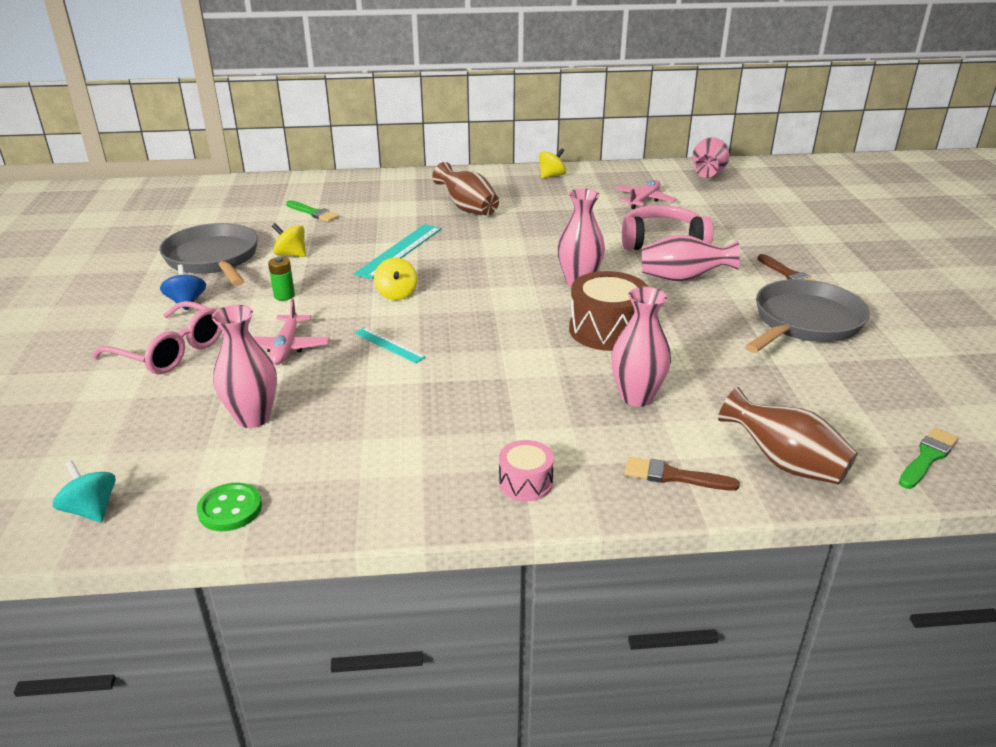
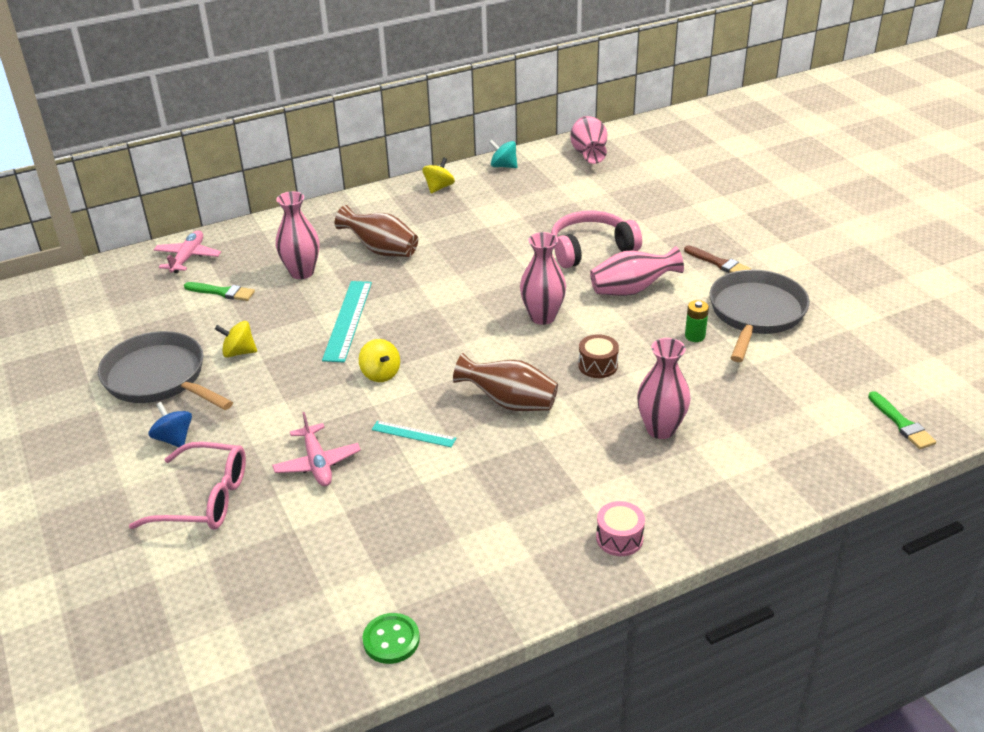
camera: 20 degrees left, 5 degrees up
turquoise spinning top [52,461,116,522] -> turquoise spinning top moved to [489,140,517,168]
pink vase [212,305,277,428] -> pink vase moved to [276,191,319,279]
green battery [268,257,295,301] -> green battery moved to [685,300,709,342]
brown drum [569,271,648,351] -> brown drum [578,334,619,378], size x0.55
pink plane [615,180,676,209] -> pink plane moved to [154,230,221,273]
brown brush [625,457,740,491] -> none
brown vase [718,387,858,485] -> brown vase moved to [453,353,558,411]
green brush [899,428,958,489] -> green brush turned 135 degrees clockwise [868,391,936,449]

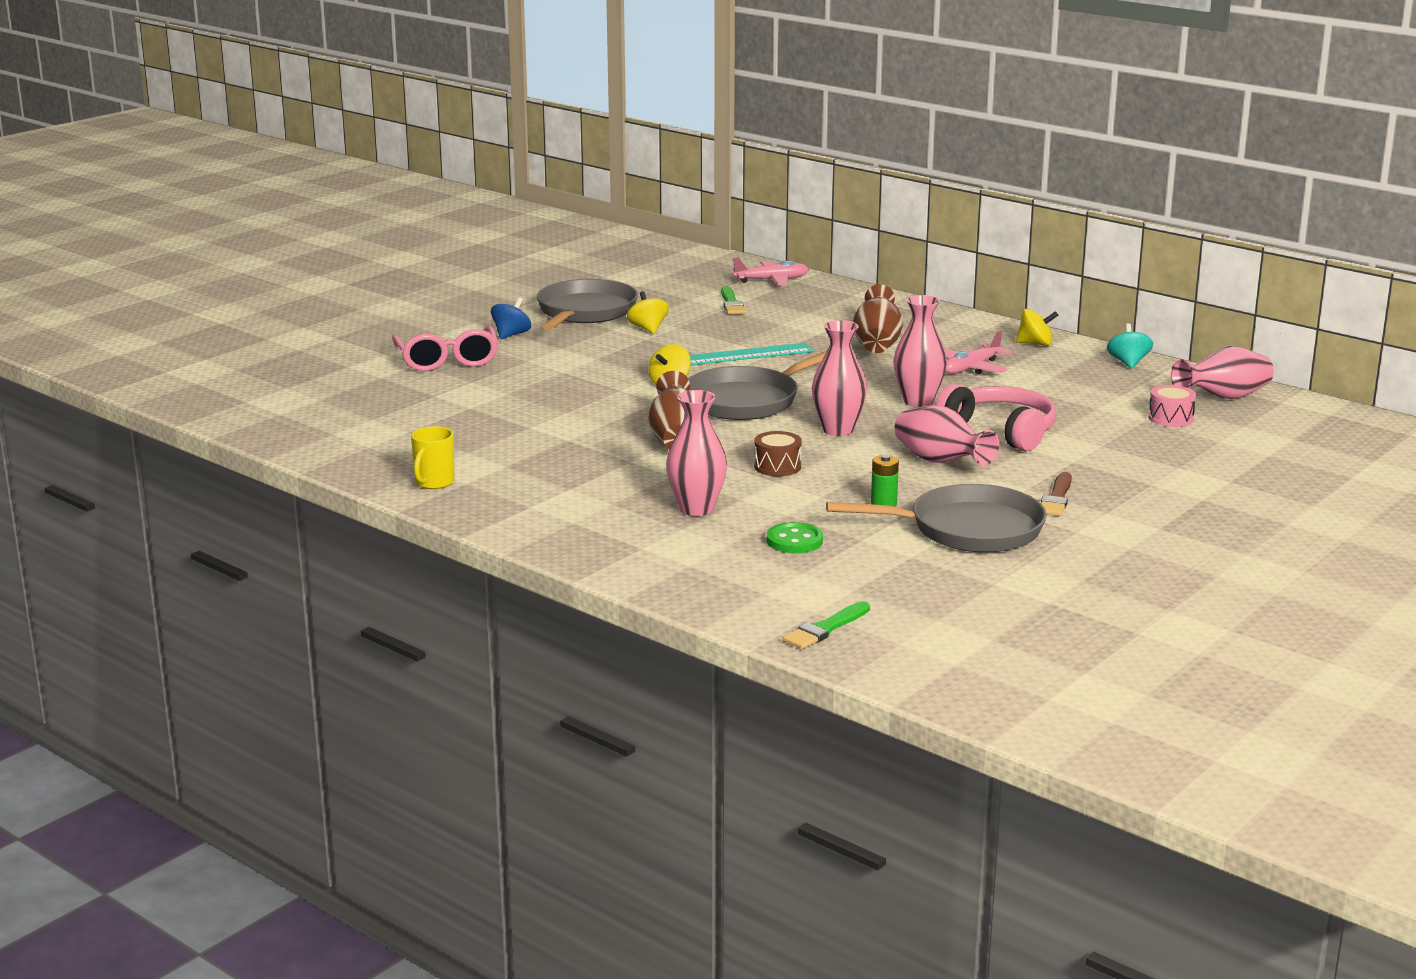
camera: 65 degrees right, 15 degrees down
pink plane [272,412,361,486] -> pink plane moved to [945,330,1011,374]
pink vase [276,191,319,279] -> pink vase moved to [893,295,947,407]
green button [362,613,420,664] -> green button moved to [767,522,823,553]
turquoise ruler [372,421,456,447] -> none
pink drum [596,501,645,556] -> pink drum moved to [1148,385,1196,427]
none -> yellow mug [411,426,455,489]
none -> grey pan [688,351,827,420]

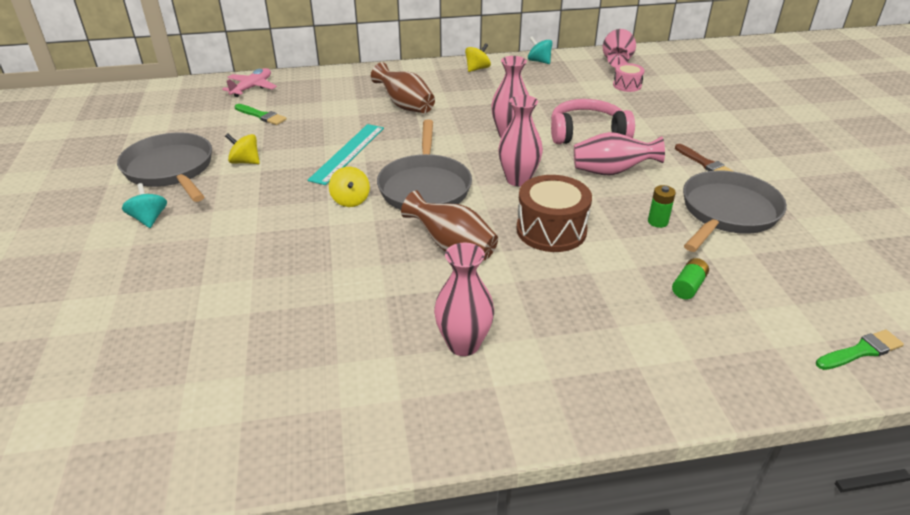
camera: 50 degrees left, 15 degrees up
pink glasses [392,326,498,371] -> none
yellow mug [411,426,455,489] -> none
blue spinning top [491,297,531,339] -> turquoise spinning top [122,183,167,228]
pink vase [666,390,727,516] -> pink vase moved to [434,243,494,356]
brown drum [754,431,802,476] -> brown drum [516,175,592,252], size x1.81
green button [767,522,823,553] -> green battery [672,258,709,300]
green brush [783,601,870,649] -> green brush turned 105 degrees counterclockwise [816,330,904,370]
pink plane [945,330,1011,374] -> none

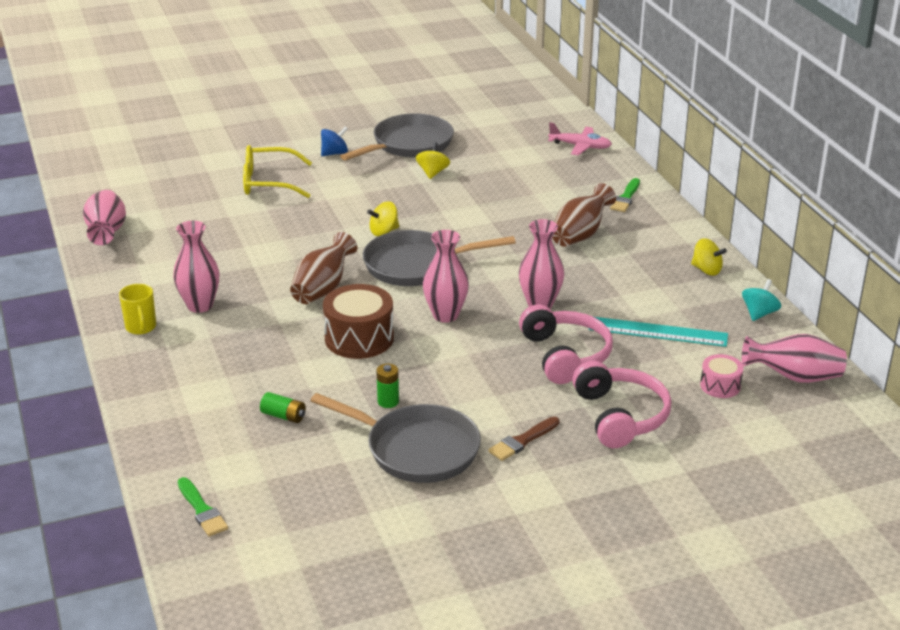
camera: 80 degrees right, 5 degrees down
turquoise spinning top [122,183,167,228] -> blue spinning top [321,126,348,156]
green brush [235,104,287,125] -> green brush moved to [610,178,640,212]
turquoise ruler [307,124,384,185] -> turquoise ruler moved to [589,316,728,347]
pink vase [574,132,665,175] -> pink vase moved to [83,190,126,245]
none -> yellow mug [119,284,156,335]
none -> yellow glasses [243,145,312,198]
none -> pink headphones [572,361,671,448]

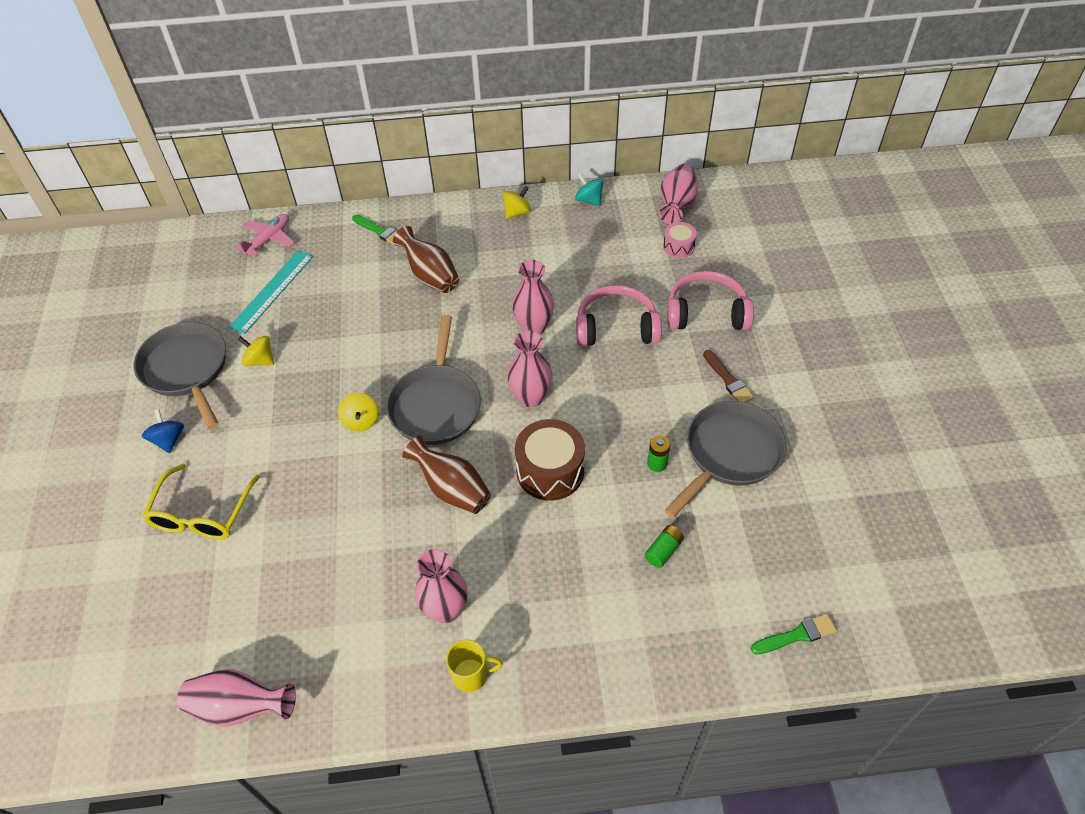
camera: 75 degrees left, 20 degrees up
turquoise ruler [589,316,728,347] -> turquoise ruler moved to [229,250,313,334]

